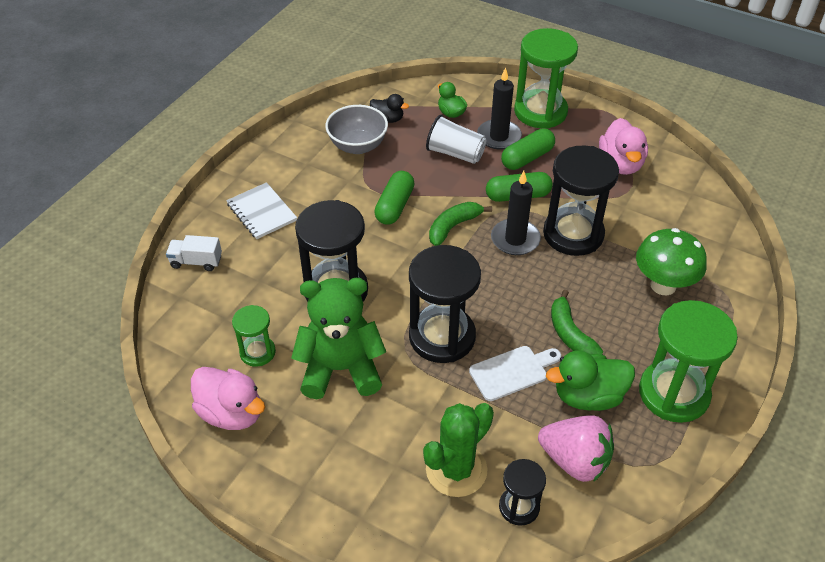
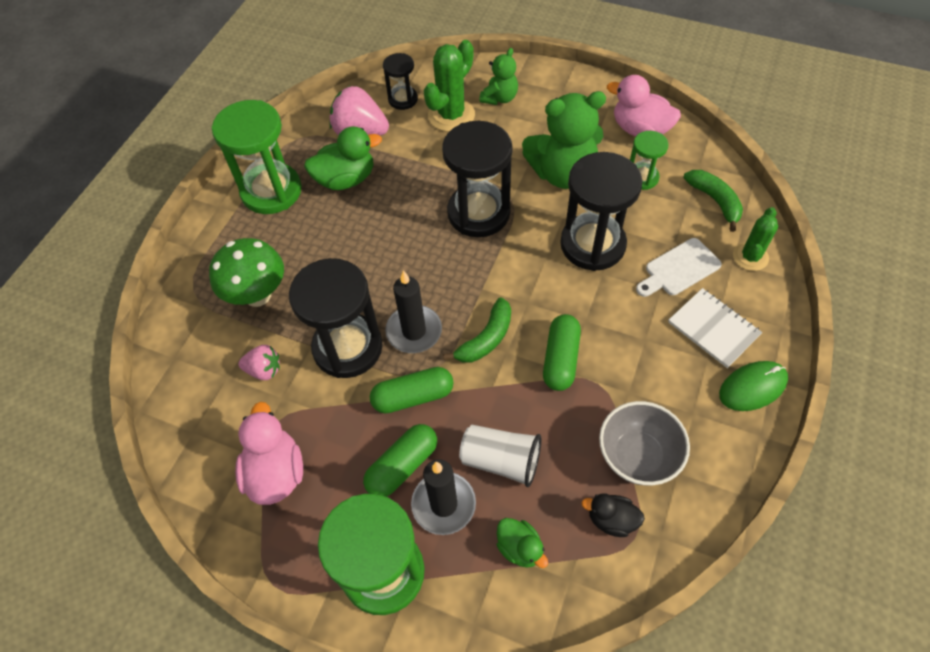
camera: 175 degrees right, 10 degrees up
white truck [166,235,222,271] -> green cactus [733,207,778,271]
white cutting board [469,346,561,401] -> white cutting board moved to [636,238,722,297]
green banana [551,290,603,355] -> green banana moved to [684,170,743,232]
none -> pink strawberry [238,345,280,380]
none -> green teddy bear [479,48,518,105]
none -> green mouse [719,361,788,411]

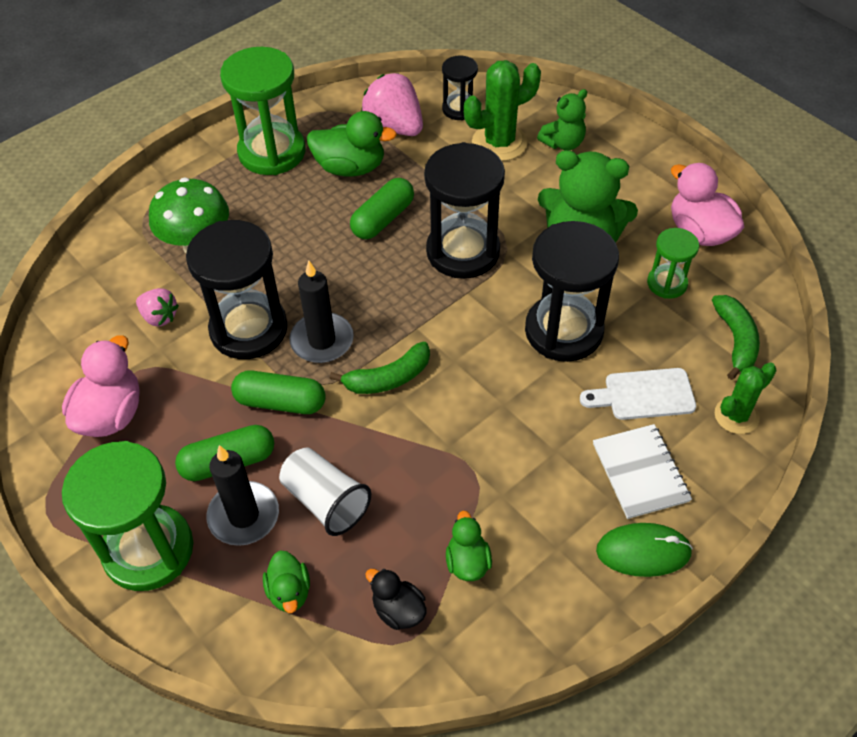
camera: 25 degrees right, 5 degrees down
green capsule [543,314,581,391] -> green capsule moved to [350,178,414,239]
grey bowl [599,401,690,485] -> green duck [446,511,492,581]

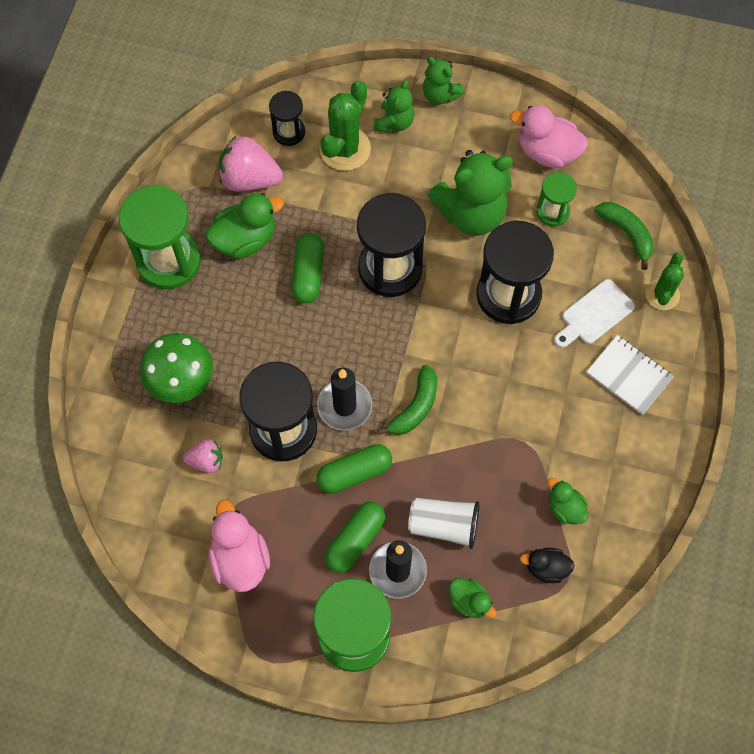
camera: 35 degrees left, 15 degrees up
green mouse [596,523,693,577] -> none
none -> green teddy bear [423,57,465,105]

